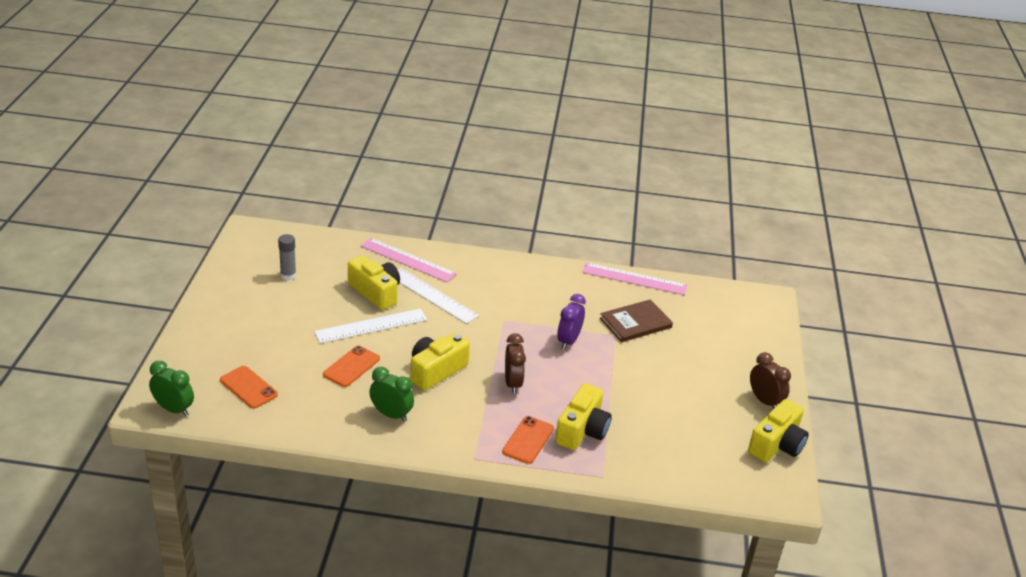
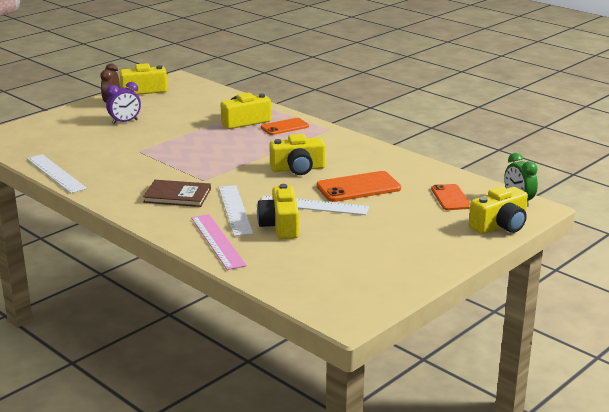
camera: 140 degrees left, 10 degrees down
grey glue stick [278,234,296,280] -> none
orange phone [323,346,380,387] -> orange phone [316,171,401,202], size x1.53
green clock [369,367,414,422] -> none
brown clock [505,333,526,394] -> none
purple clock [557,294,586,350] -> purple clock moved to [106,82,141,124]
pink ruler [583,262,687,295] -> white ruler [27,154,87,193]
brown book [600,299,673,342] -> brown book moved to [143,180,211,207]
none -> yellow camera [469,186,528,234]

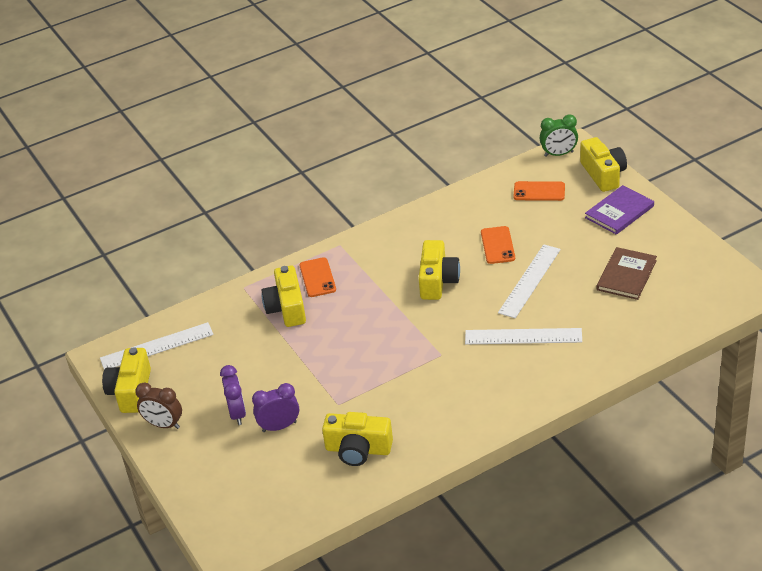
camera: 70 degrees left, 15 degrees up
white ruler [27,154,87,193] -> white ruler moved to [100,322,214,369]
brown book [143,180,211,207] -> brown book moved to [597,247,657,300]
pink ruler [191,214,247,270] -> none
yellow camera [257,184,299,239] -> yellow camera moved to [322,412,393,466]
orange phone [316,171,401,202] -> orange phone [481,226,515,264], size x0.65
none -> purple clock [252,383,299,432]
none -> purple book [585,185,654,235]

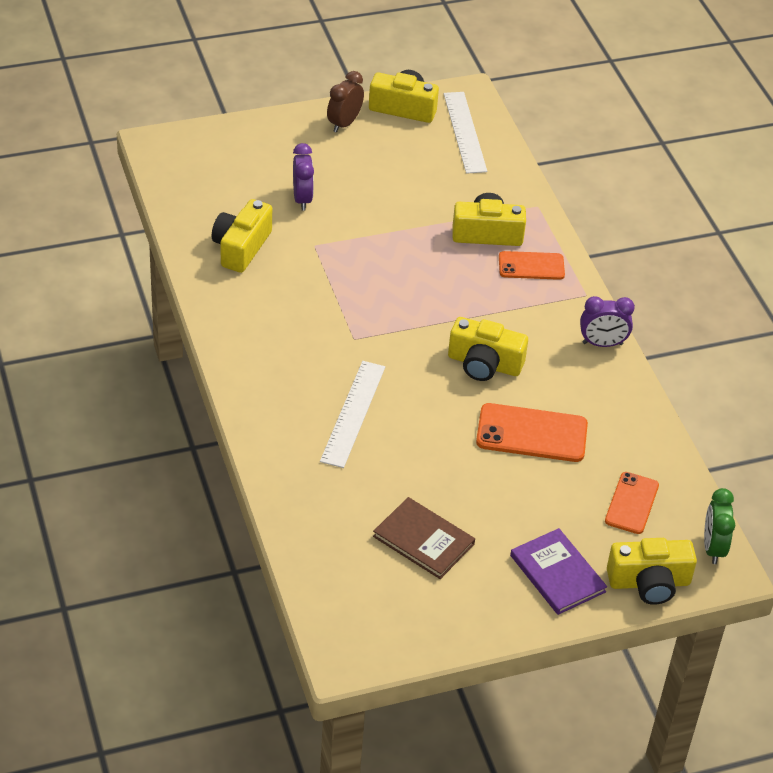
camera: 95 degrees right, 5 degrees up
purple clock [220,365,246,425] -> purple clock moved to [580,296,635,347]
orange phone [481,226,515,264] -> orange phone [476,403,588,462], size x1.53
white ruler [498,245,561,318] -> none

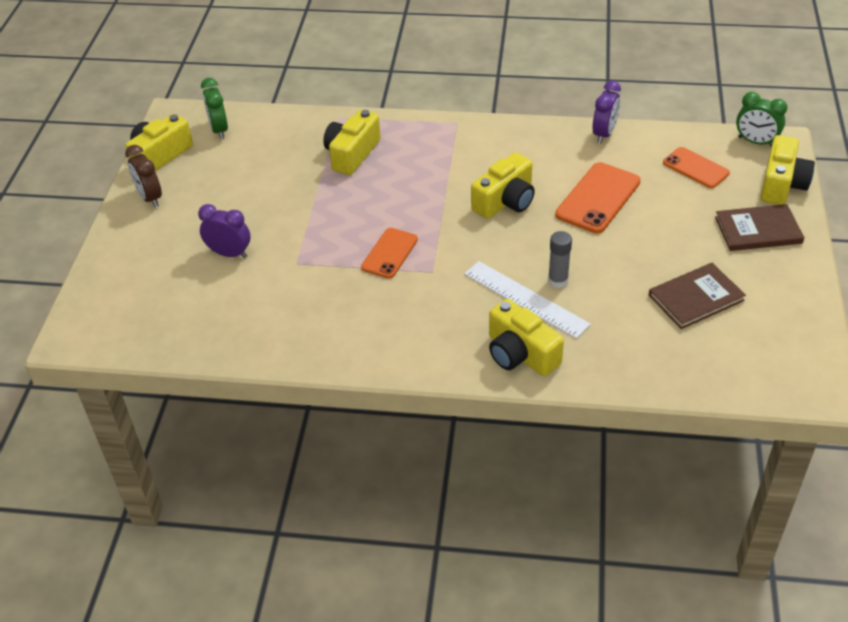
camera: 60 degrees left, 0 degrees up
yellow camera [212,199,272,273] -> yellow camera moved to [489,299,564,376]
white ruler [444,92,487,174] -> green clock [201,78,228,139]
orange phone [499,251,565,280] -> orange phone moved to [361,228,418,279]
purple book [510,528,607,615] -> brown book [715,204,804,251]
purple clock [580,296,635,347] -> purple clock moved to [592,81,621,143]
none -> grey glue stick [548,231,572,288]

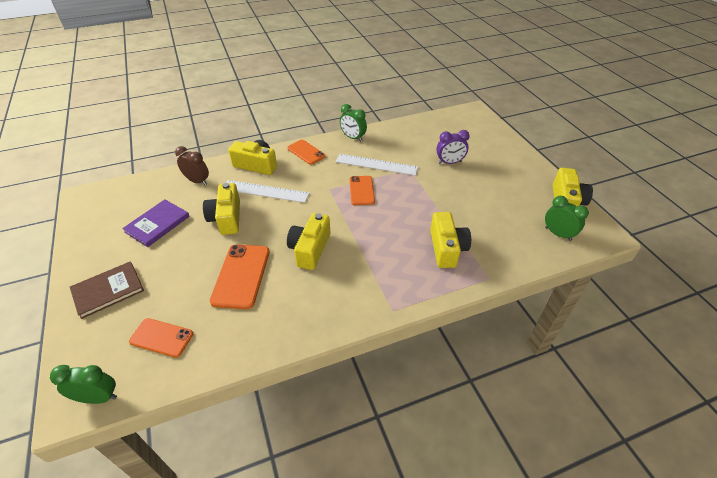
camera: 150 degrees right, 0 degrees up
brown clock [125,145,162,207] -> brown clock moved to [175,146,209,185]
grey glue stick [548,231,572,288] -> none
purple clock [592,81,621,143] -> none
brown book [649,263,746,329] -> purple book [122,200,190,247]
yellow camera [760,135,815,205] -> yellow camera moved to [203,183,240,235]
none -> orange phone [287,140,326,165]
none -> white ruler [336,154,418,176]
none -> green clock [340,104,367,141]

